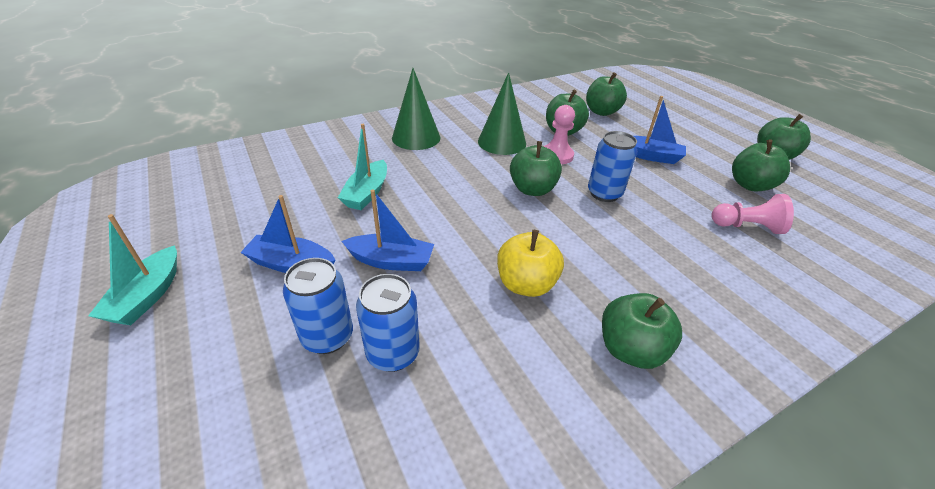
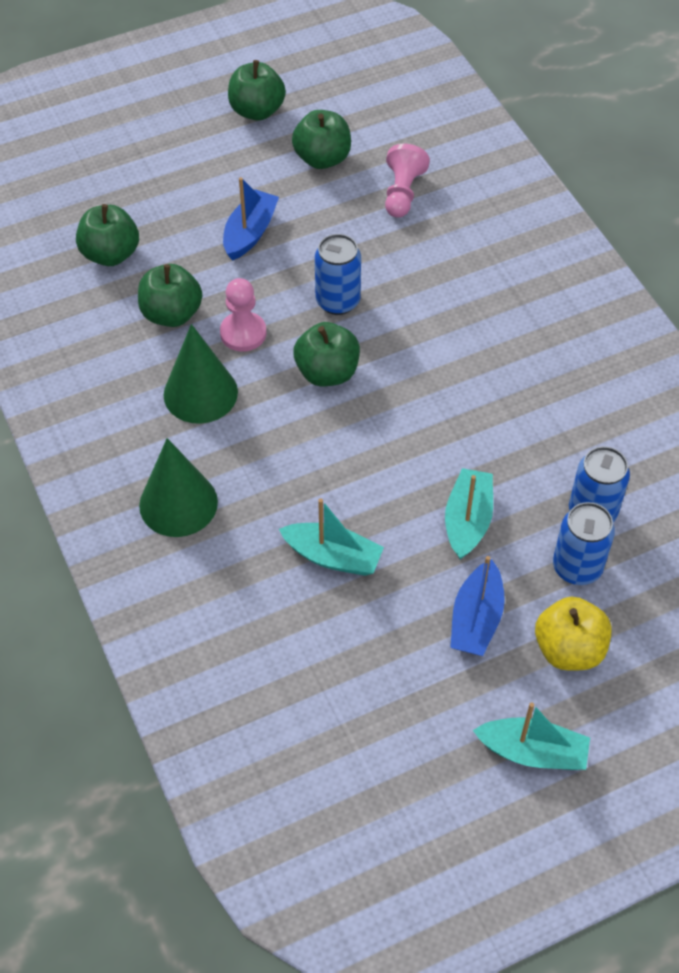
camera: 85 degrees left, 15 degrees up
blue boat [342,189,434,271] -> turquoise boat [445,468,493,560]
yellow apple [497,230,564,297] -> yellow apple moved to [535,597,612,671]
green apple [602,293,682,369] -> none

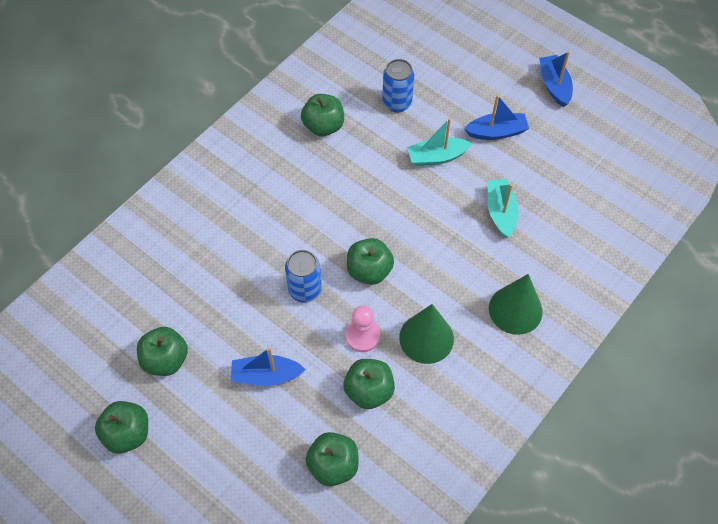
camera: 115 degrees left, 5 degrees up
pink pawn [385,144,430,218] -> none
turquoise boat [473,702,590,770] -> blue boat [539,51,573,107]
yellow apple [535,597,612,671] -> none
blue can [553,502,615,585] -> none
none -> green apple [301,94,344,136]

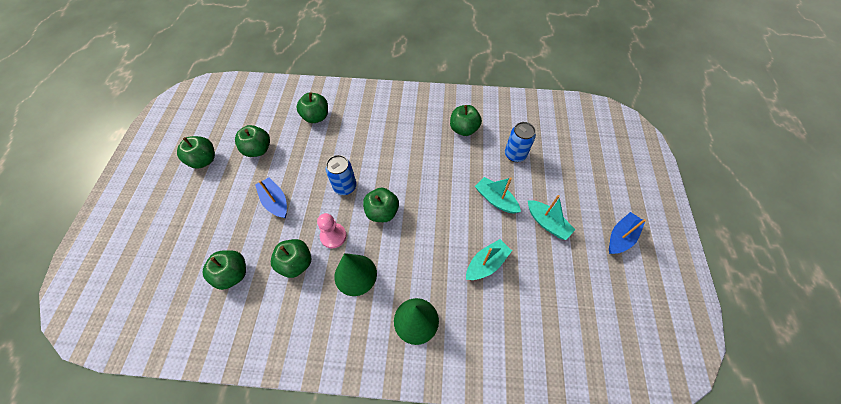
camera: 55 degrees right, 0 degrees up
blue boat [464,95,529,140] -> turquoise boat [528,195,575,240]
none -> green apple [296,92,328,123]

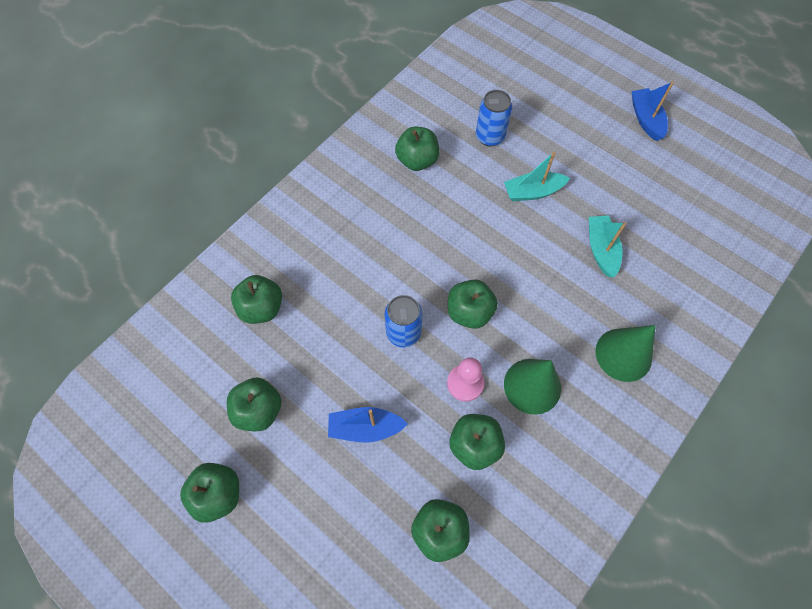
camera: 55 degrees left, 5 degrees up
turquoise boat [528,195,575,240] -> none

